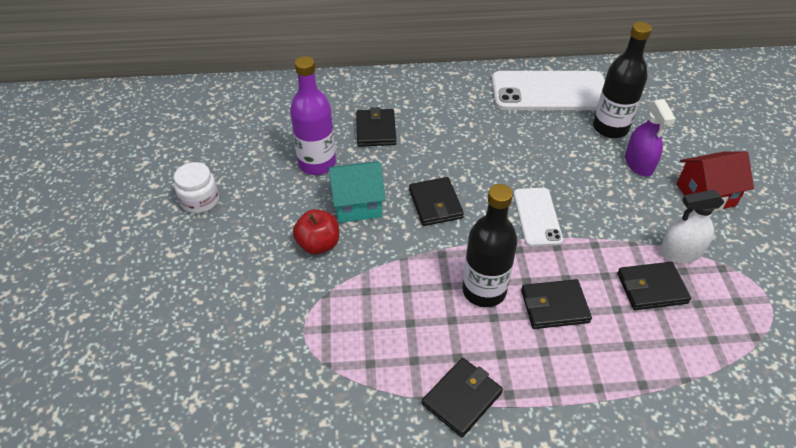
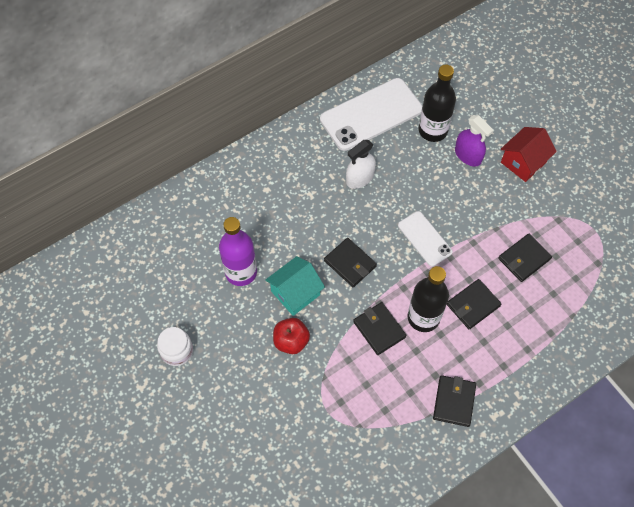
camera: 30 degrees left, 15 degrees up
black wallet [356,107,396,147] -> black wallet moved to [353,302,406,355]
white spray bottle [659,190,724,263] -> white spray bottle moved to [346,140,376,189]

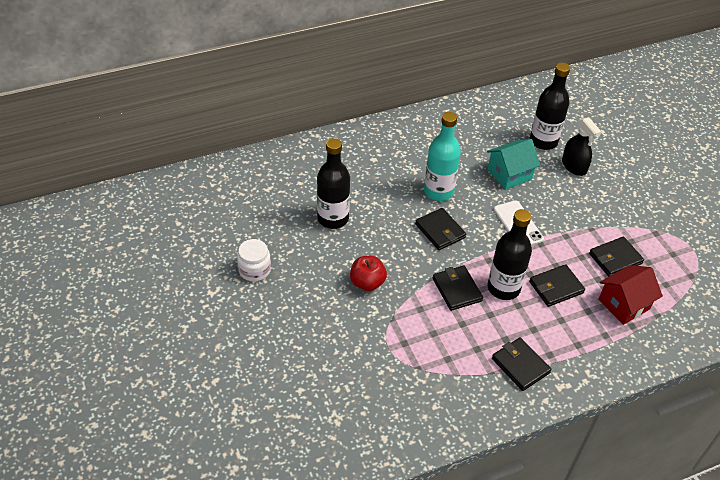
camera: 10 degrees right, 15 degrees down
purple bottle [219,217,257,286] -> black bottle [317,138,350,229]
turquoise house [265,256,325,316] -> turquoise house moved to [487,139,540,190]
white phone [320,78,422,151] -> none
white spray bottle [346,140,376,189] -> none
black wallet [433,375,476,427] -> black wallet turned 60 degrees counterclockwise [492,337,551,391]
purple spray bottle [455,115,494,167] -> black spray bottle [562,117,602,176]
red house [501,127,557,182] -> red house moved to [598,265,663,325]
none -> turquoise bottle [424,112,461,201]

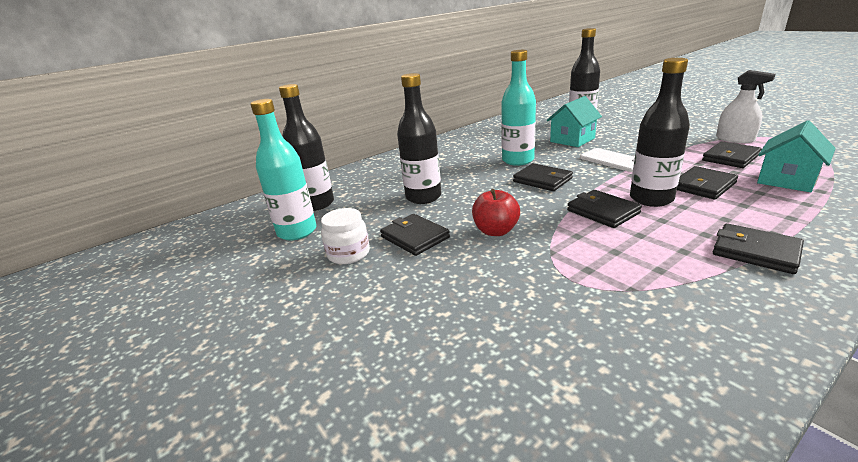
camera: 10 degrees left, 20 degrees down
black spray bottle [562,117,602,176] -> none
red house [598,265,663,325] -> turquoise house [757,120,836,192]
none -> turquoise bottle [250,99,317,240]
none -> black bottle [279,84,334,211]
none -> black wallet [380,214,450,256]
none -> white spray bottle [716,70,776,143]

